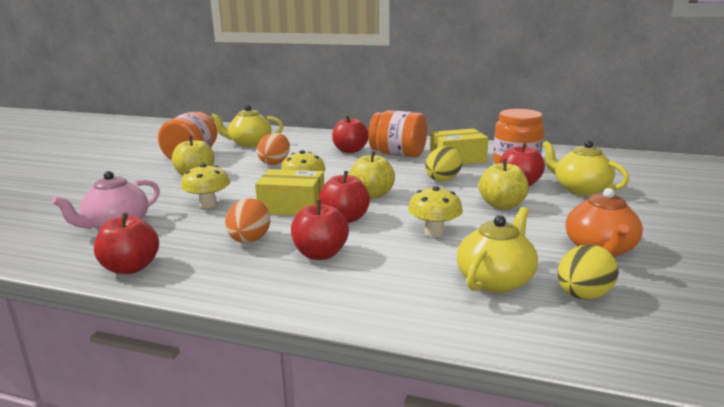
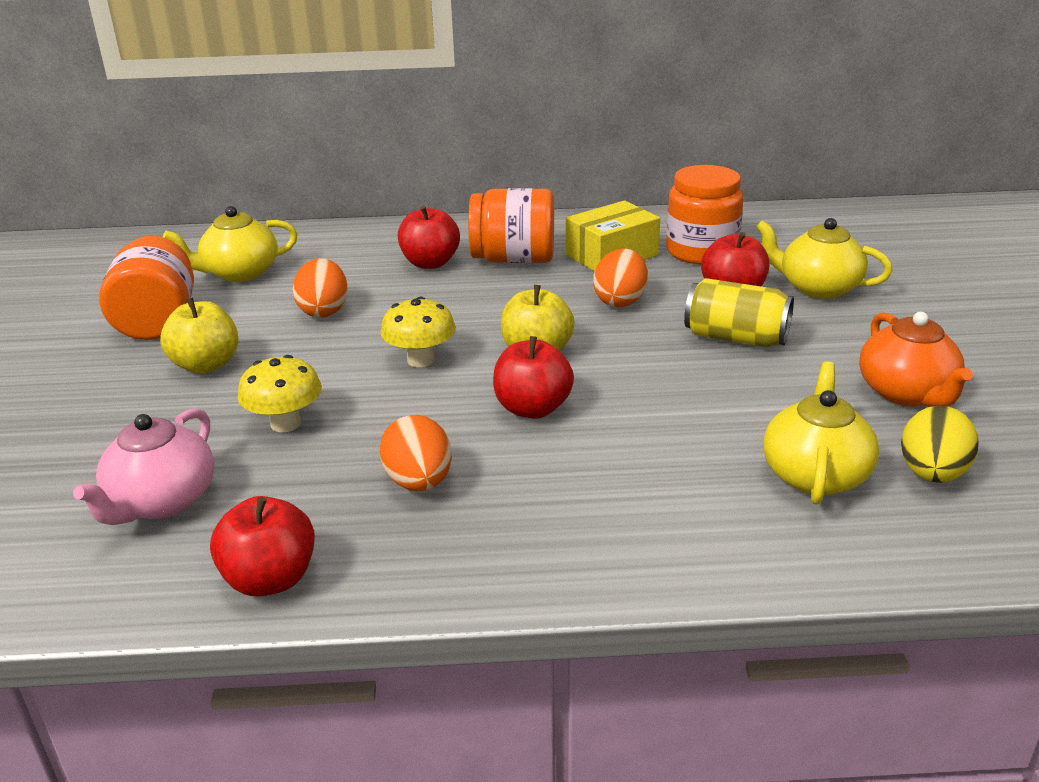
camera: 20 degrees left, 10 degrees up
yellow box [255,169,324,216] -> none
red apple [291,200,349,260] -> none
yellow mushroom [408,186,463,237] -> none
yellow egg [425,146,463,182] -> orange egg [593,249,648,307]
yellow apple [479,159,529,210] -> yellow can [684,278,794,347]

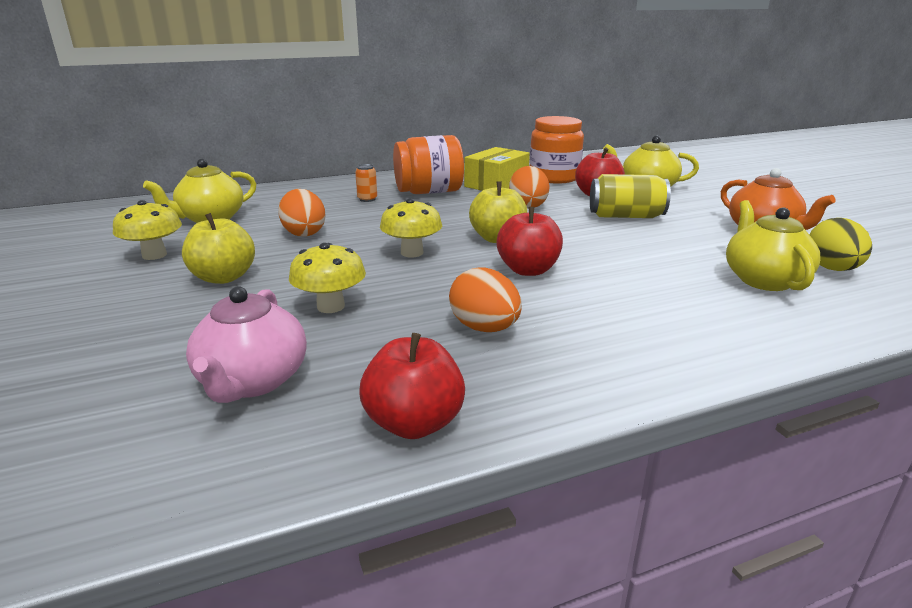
camera: 20 degrees left, 5 degrees down
orange jar [99,236,194,340] -> yellow mushroom [113,200,182,260]
red apple [398,206,460,269] -> orange can [355,164,377,202]

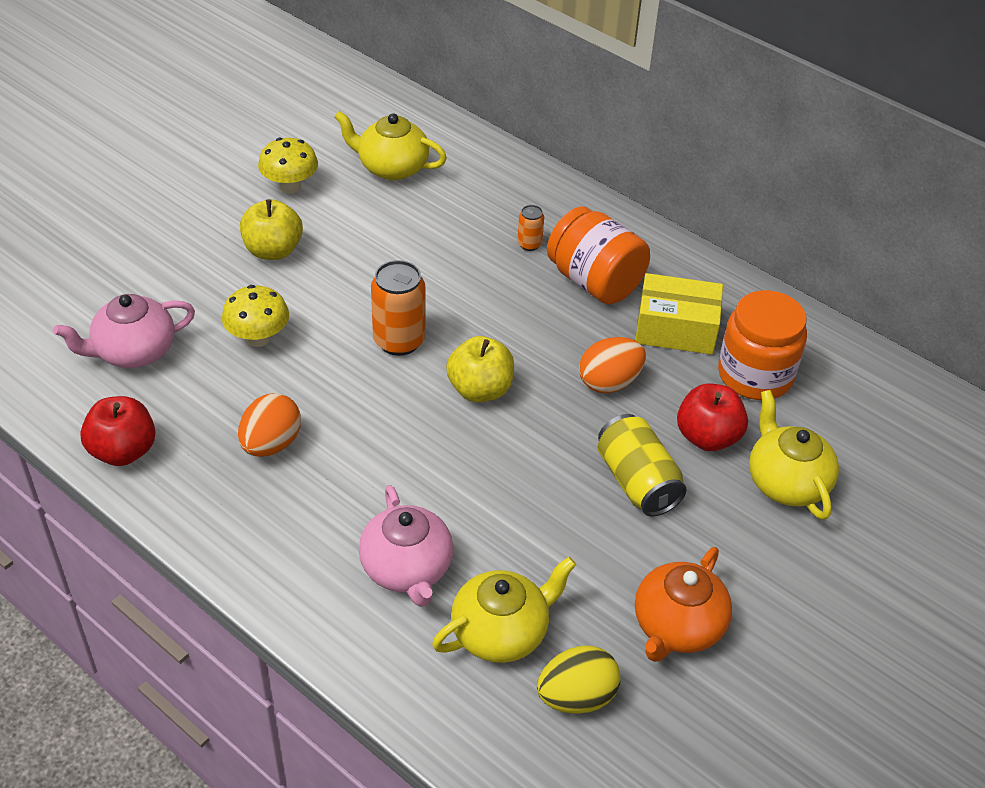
camera: 60 degrees right, 20 degrees up
orange egg [278,189,325,237] -> none
yellow mushroom [380,198,442,258] -> orange can [371,260,425,356]
red apple [497,207,563,276] -> none
none -> pink teapot [359,485,453,607]

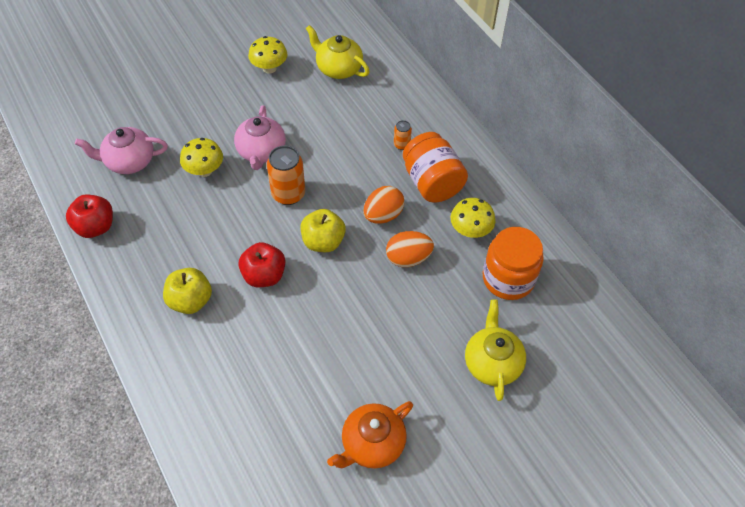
camera: 20 degrees right, 10 degrees up
orange egg [238,393,301,457] -> orange egg moved to [363,186,404,224]
yellow apple [240,199,303,260] -> yellow apple moved to [163,268,212,314]
pink teapot [359,485,453,607] -> pink teapot moved to [234,105,286,170]
yellow teapot [432,557,576,663] -> none
yellow egg [537,646,620,713] -> none
yellow can [598,414,687,516] -> none
yellow box [635,273,723,355] -> yellow mushroom [451,198,496,238]
red apple [677,383,748,451] -> red apple moved to [238,242,285,287]

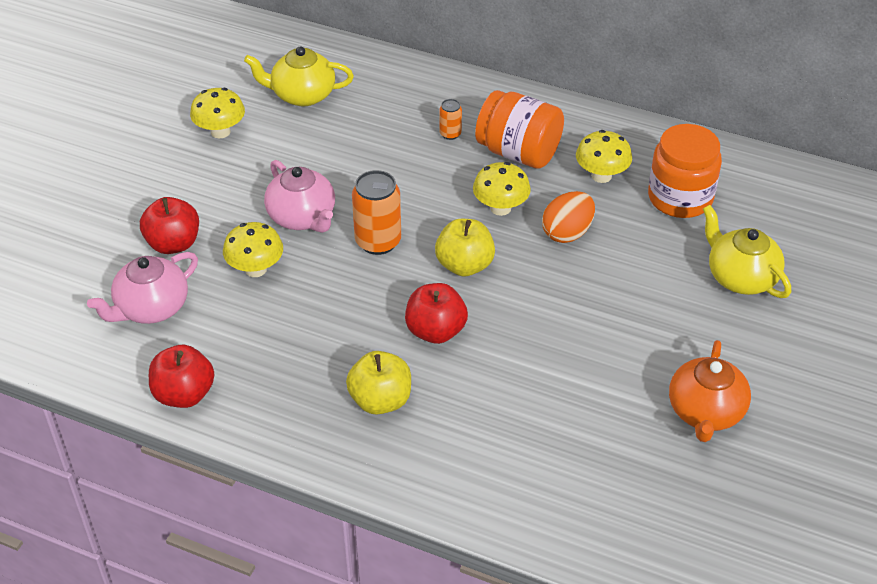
camera: 35 degrees left, 10 degrees down
orange egg [363,186,404,224] -> yellow mushroom [473,162,531,216]
none -> red apple [140,197,199,254]

